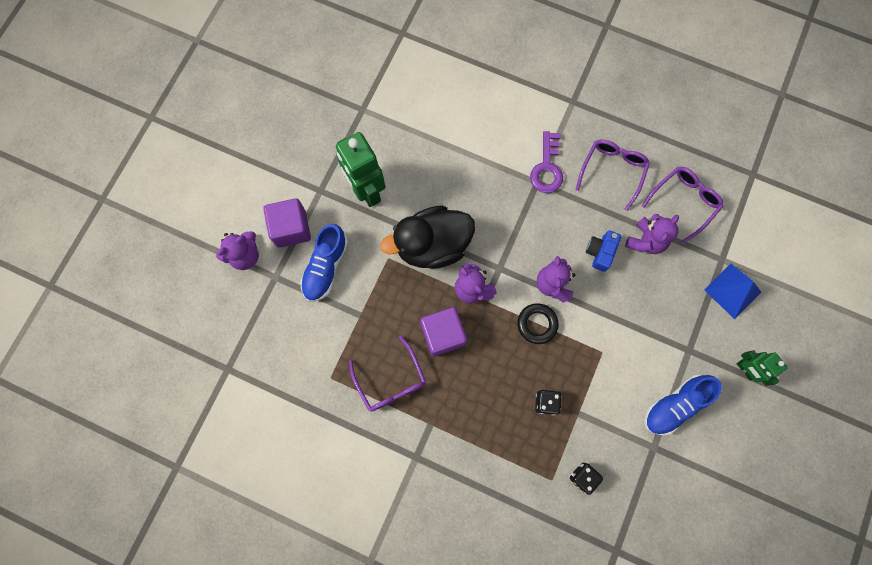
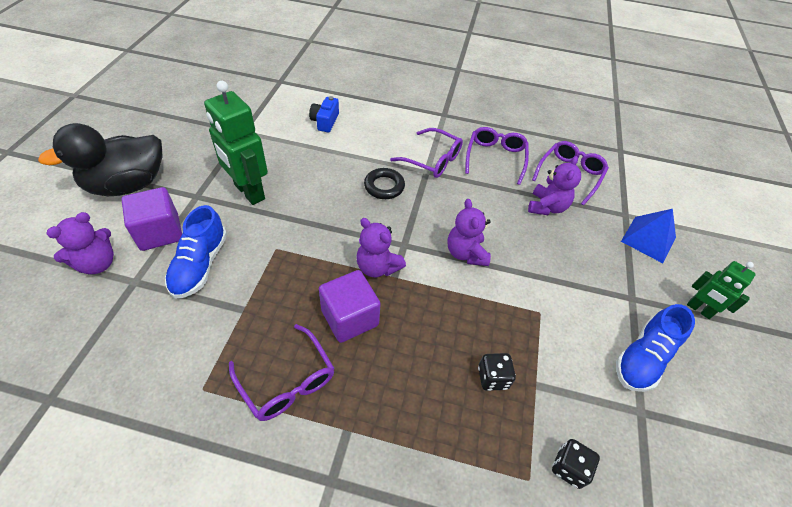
camera: 15 degrees left, 25 degrees down
black duck [380,205,475,269] -> black duck moved to [38,123,163,196]
black ring [517,303,559,344] -> black ring moved to [364,168,405,199]
purple key [530,131,563,193] -> purple glasses [390,128,463,178]
blue camera [586,230,621,272] -> blue camera moved to [309,96,339,132]

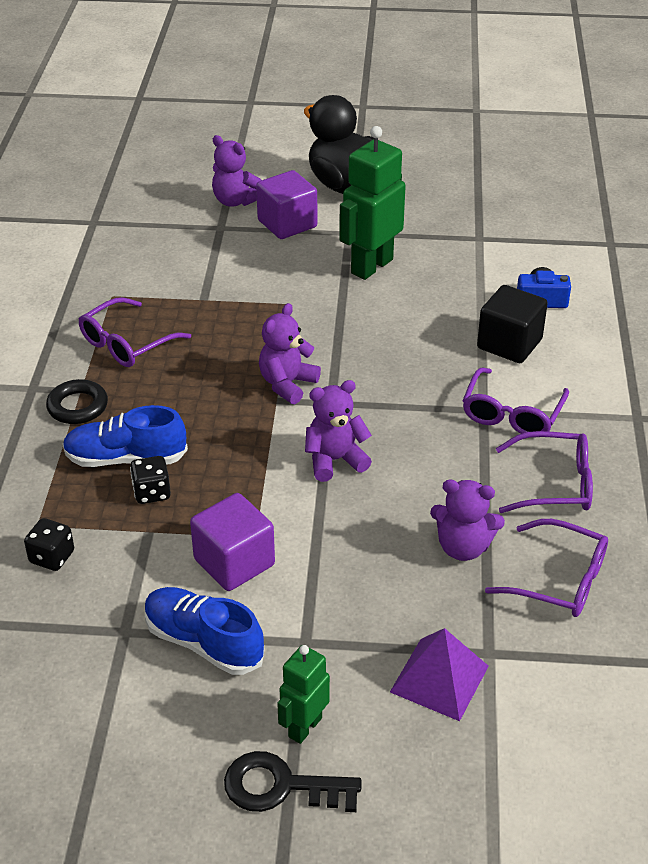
camera: 85 degrees right, 10 degrees down
blue shoe [165,205,227,299] -> blue shoe moved to [63,405,188,467]
purple cube [319,270,381,343] -> purple cube moved to [190,493,275,591]
black ring [364,168,405,199] -> black ring moved to [46,379,108,424]
blue pyramid [621,209,676,263] -> purple pyramid [390,628,489,721]
none -> black key [224,751,362,812]
none -> black cube [477,285,548,363]

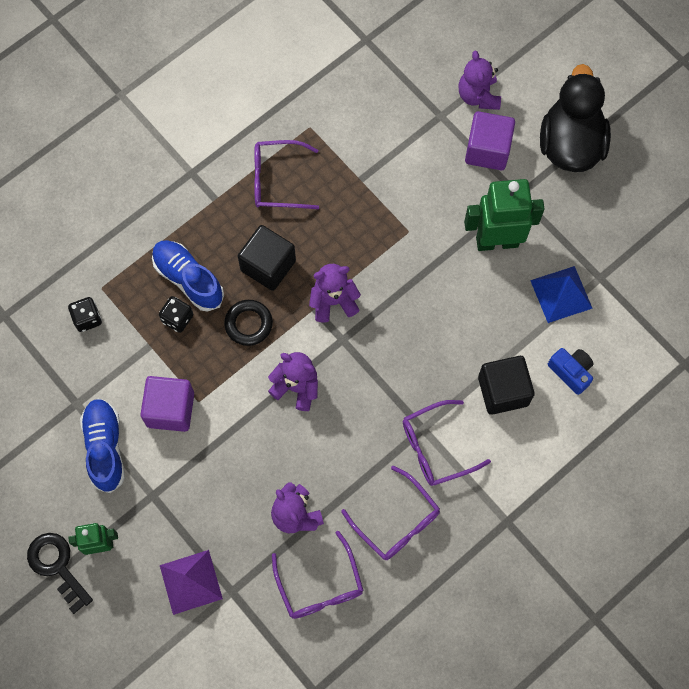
camera: 45 degrees right, 30 degrees up
black ring [46,379,108,424] -> black ring moved to [224,300,273,346]
none -> black cube [238,225,296,291]
none -> blue pyramid [530,266,593,323]

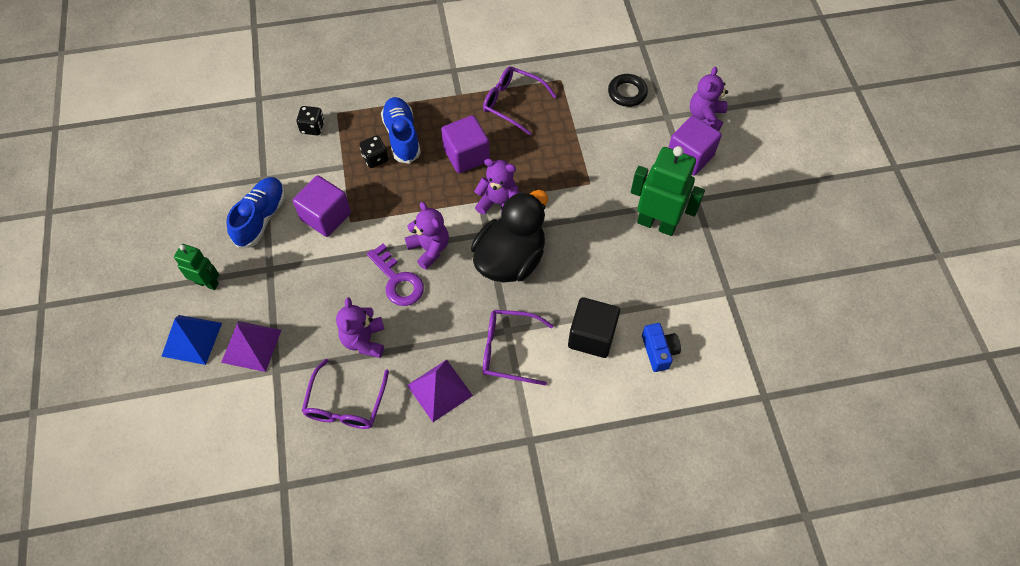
camera: 30 degrees right, 10 degrees down
black key [27,533,93,614] -> none
black ring [224,300,273,346] -> black ring moved to [608,74,648,107]
black cube [238,225,296,291] -> purple cube [441,115,490,173]
purple glasses [341,466,440,560] -> purple pyramid [407,360,473,422]
blue pyramid [530,266,593,323] -> blue pyramid moved to [161,315,222,365]
black duck [540,64,611,172] -> black duck moved to [471,190,548,283]
none -> purple key [367,244,424,306]

